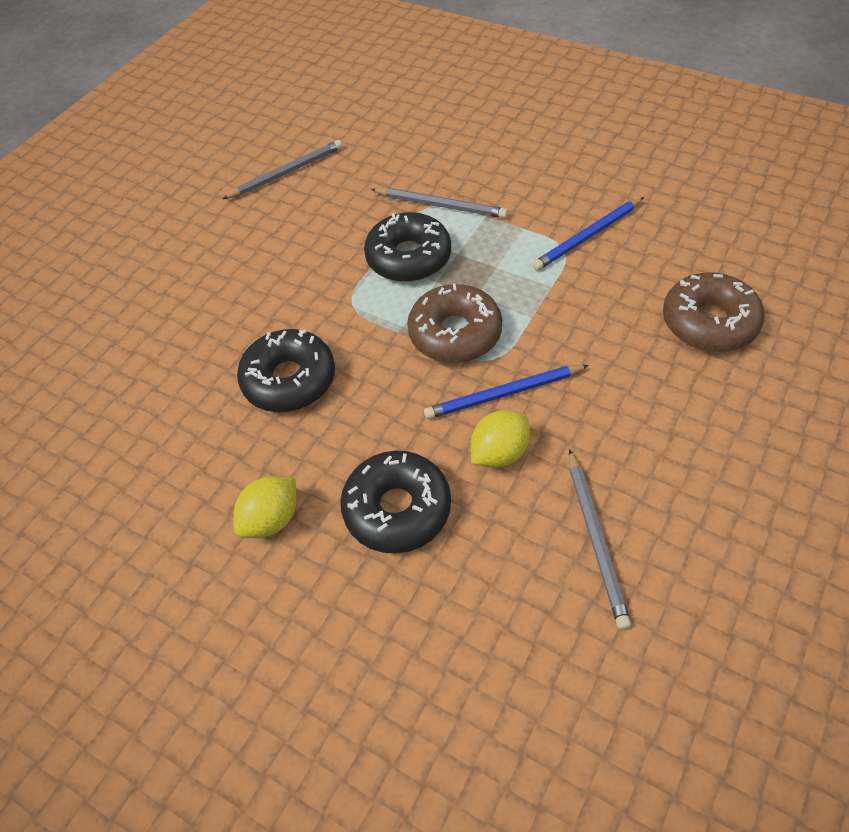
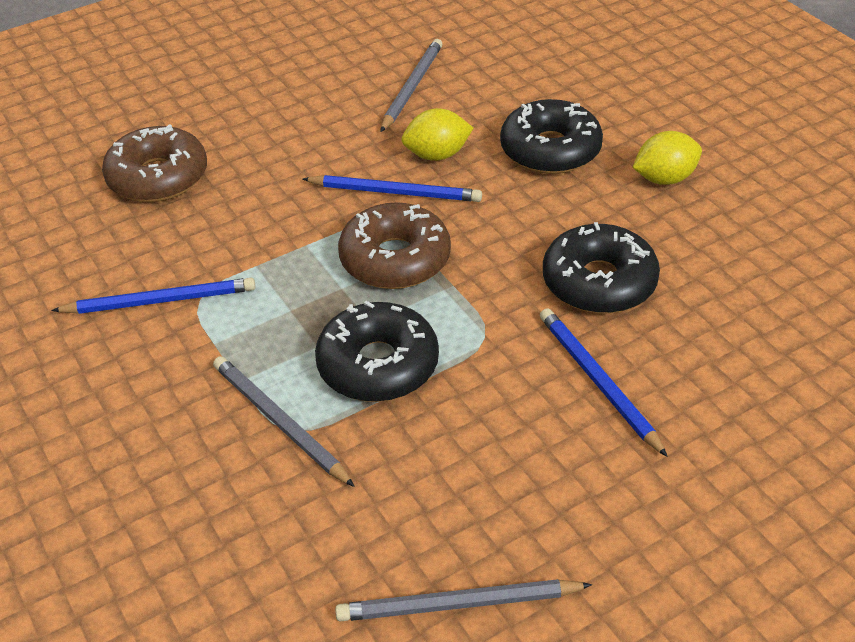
camera: 155 degrees left, 10 degrees down
none -> blue pencil [540,308,668,457]

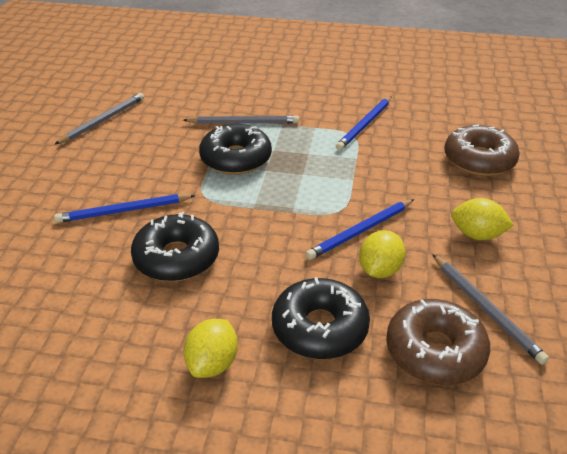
camera: 130 degrees right, 5 degrees down
brown donut [338,202,451,289] -> brown donut moved to [386,299,490,385]
blue pencil [540,308,668,457] -> blue pencil turned 150 degrees clockwise [54,194,196,223]
none -> yellow lemon [451,198,514,240]

